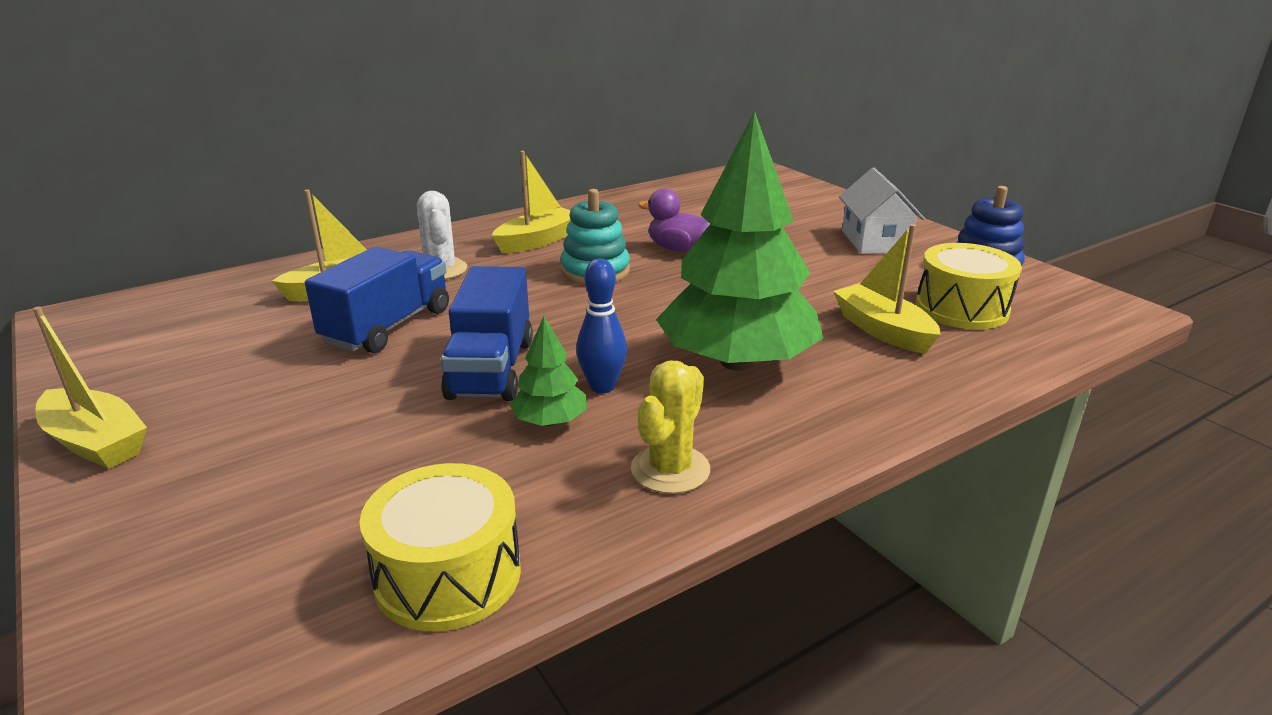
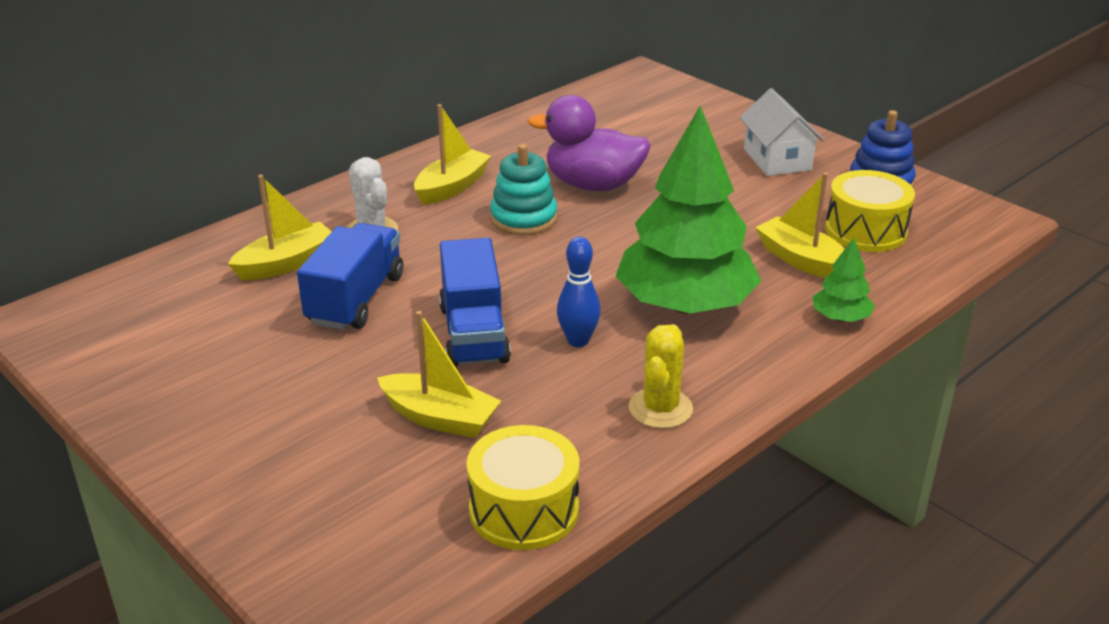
camera: 10 degrees left, 5 degrees up
yellow boat [33,307,147,469] -> yellow boat moved to [377,311,501,438]
green tree [509,317,587,426] -> green tree moved to [812,238,875,322]
purple duck [638,188,710,252] -> purple duck [528,95,651,191], size x1.58

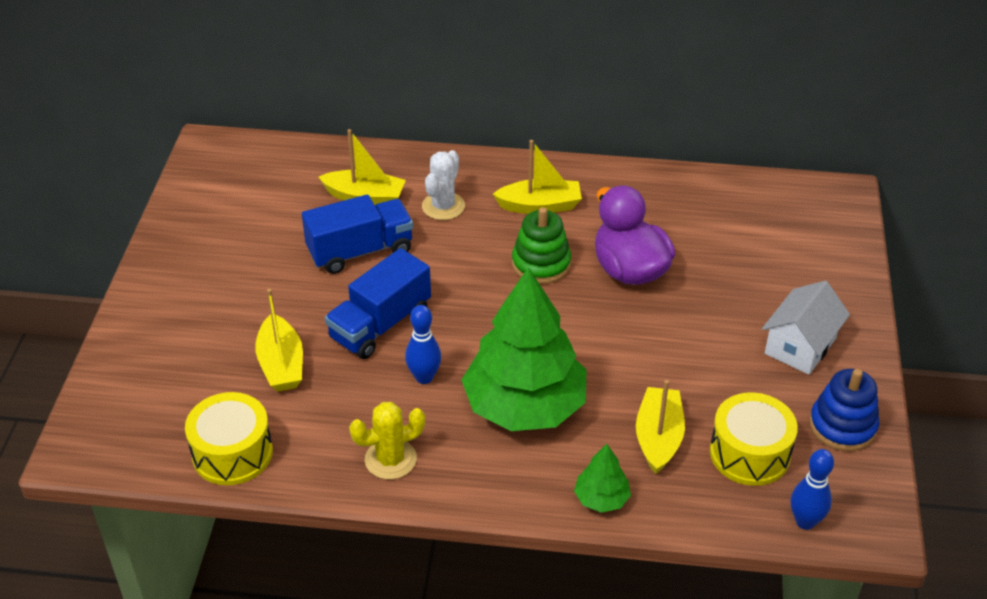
camera: 50 degrees right, 10 degrees up
turquoise stacking toy [490,144,557,236] -> green stacking toy [512,207,571,284]
none -> blue bowling pin [791,449,834,530]

